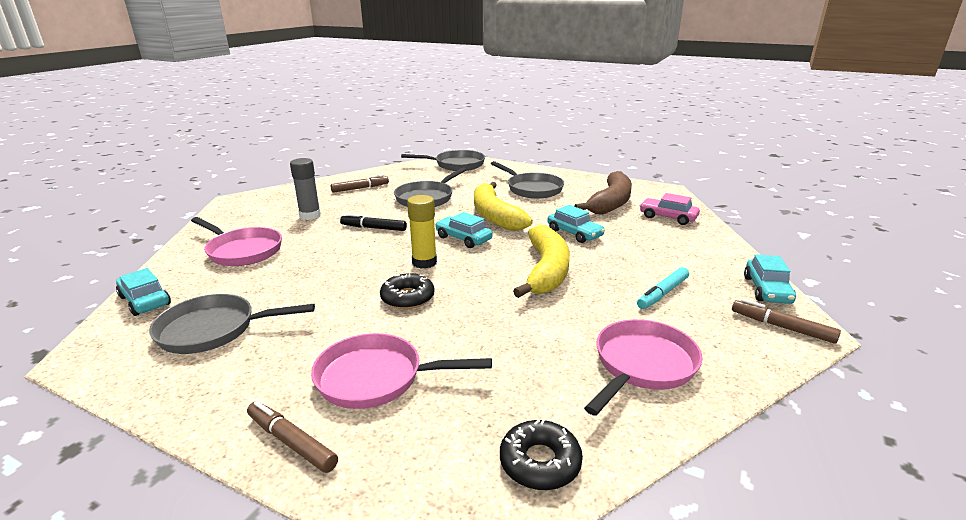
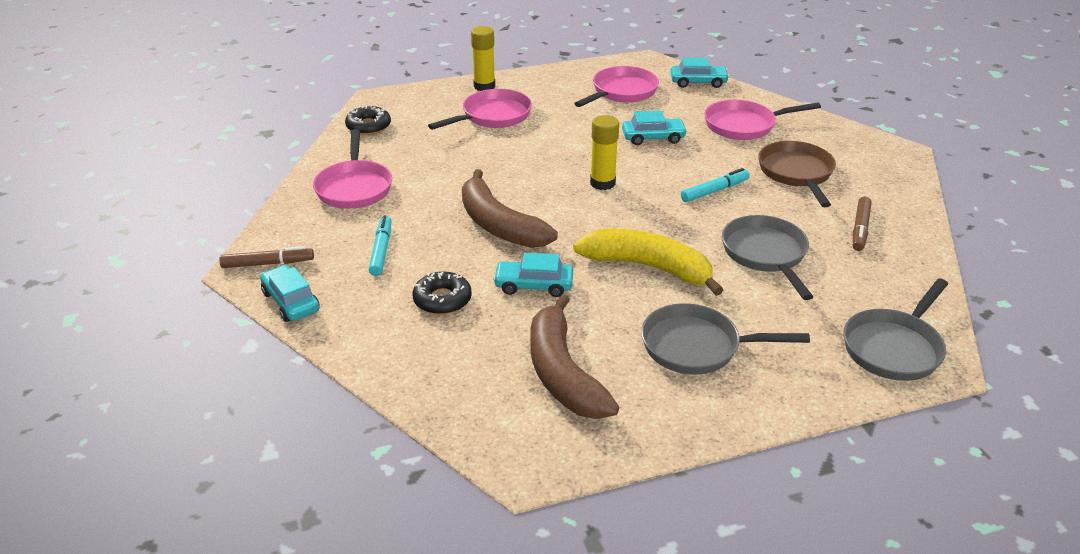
camera: 135 degrees right, 10 degrees up
grey pan [149,294,315,354] -> pink pan [574,66,659,107]
brown marker [247,401,338,473] -> yellow glue stick [471,26,495,91]
grey glue stick [290,158,321,220] -> brown pan [758,141,836,207]
black marker [340,214,407,231] -> turquoise marker [681,168,750,202]
black donut [380,273,435,309] -> black donut moved to [412,271,472,315]
turquoise car [435,212,493,248] -> turquoise car moved to [622,111,687,145]
yellow banana [513,225,570,298] -> brown banana [462,169,558,248]
pink car [639,193,700,225] -> none

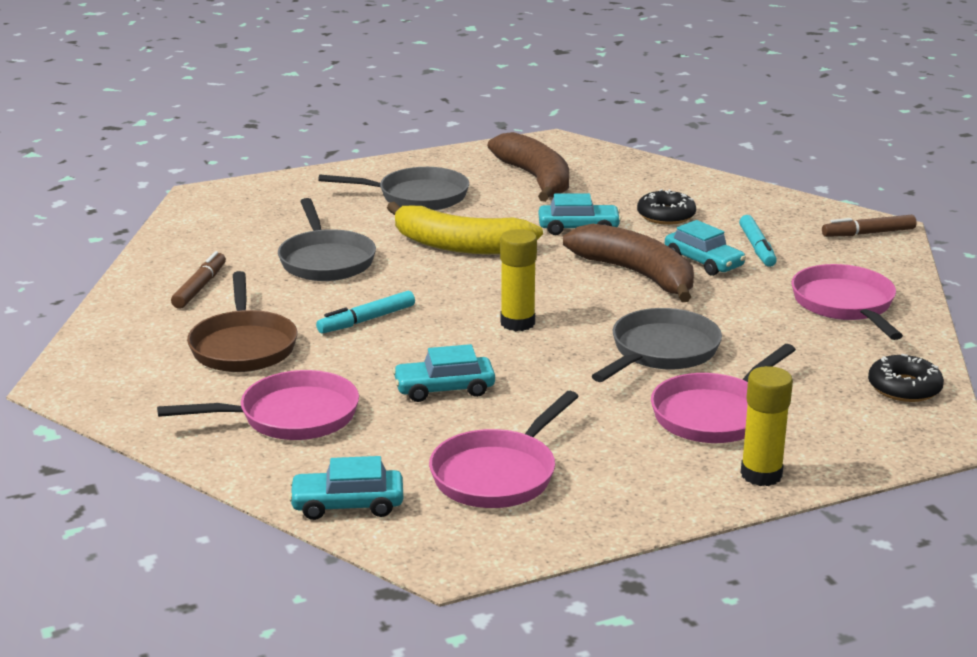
camera: 175 degrees right, 10 degrees down
turquoise car [260,265,320,322] -> turquoise car moved to [665,220,746,276]
grey pan [843,278,948,381] -> grey pan moved to [592,308,722,382]

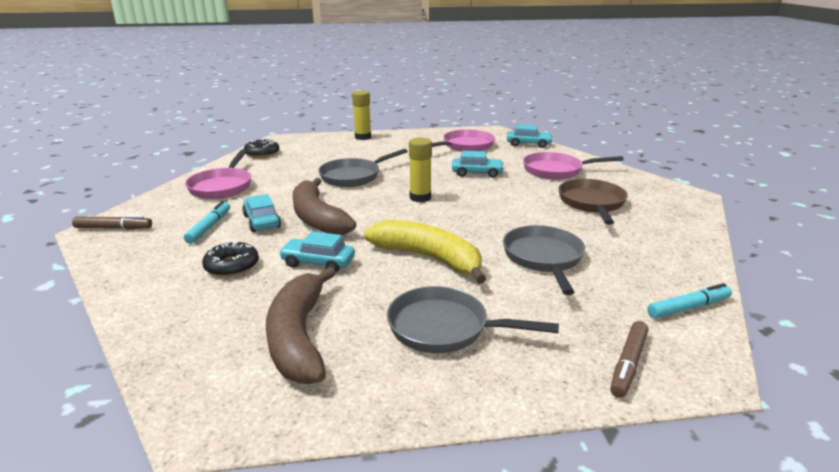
camera: 165 degrees left, 0 degrees up
brown marker [171,251,226,309] -> brown marker moved to [610,321,648,398]
turquoise marker [316,291,415,334] -> turquoise marker moved to [647,283,732,318]
pink pan [651,344,796,443] -> none

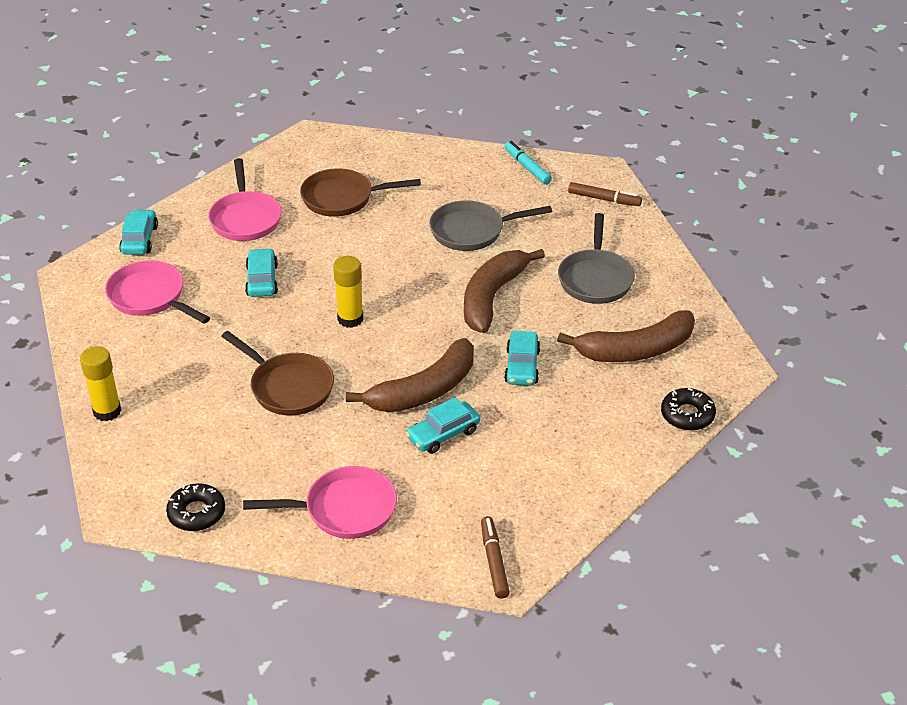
camera: 100 degrees left, 15 degrees up
turquoise marker [184,201,230,244] -> none
black donut [202,241,259,277] -> black donut moved to [661,388,716,431]
grey pan [318,149,408,187] -> brown pan [221,331,334,416]
yellow banana [364,220,486,284] -> brown banana [464,249,545,333]

